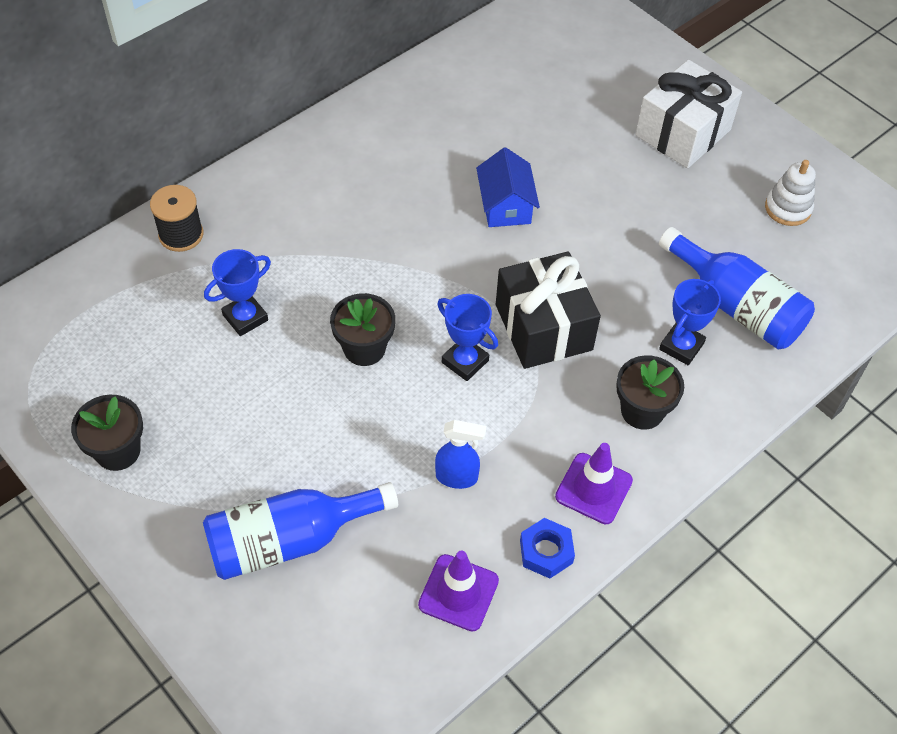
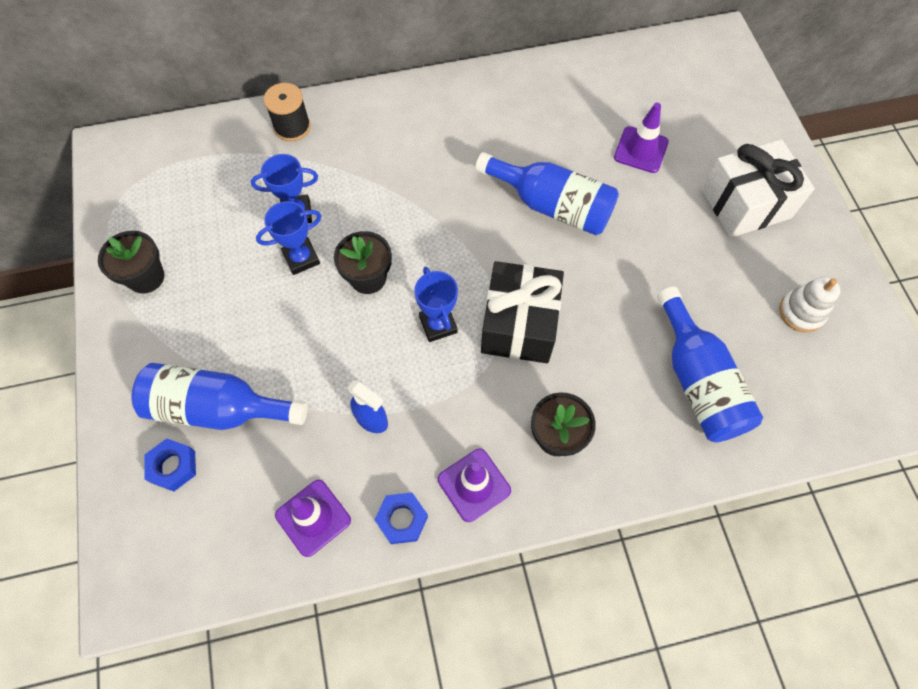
camera: 30 degrees right, 10 degrees up
blue house [476,147,540,227] -> blue bottle [475,152,619,235]
blue trophy [659,279,721,365] -> blue trophy moved to [256,201,321,275]
none -> blue nut [144,438,196,491]
none -> purple traffic cone [614,103,669,173]

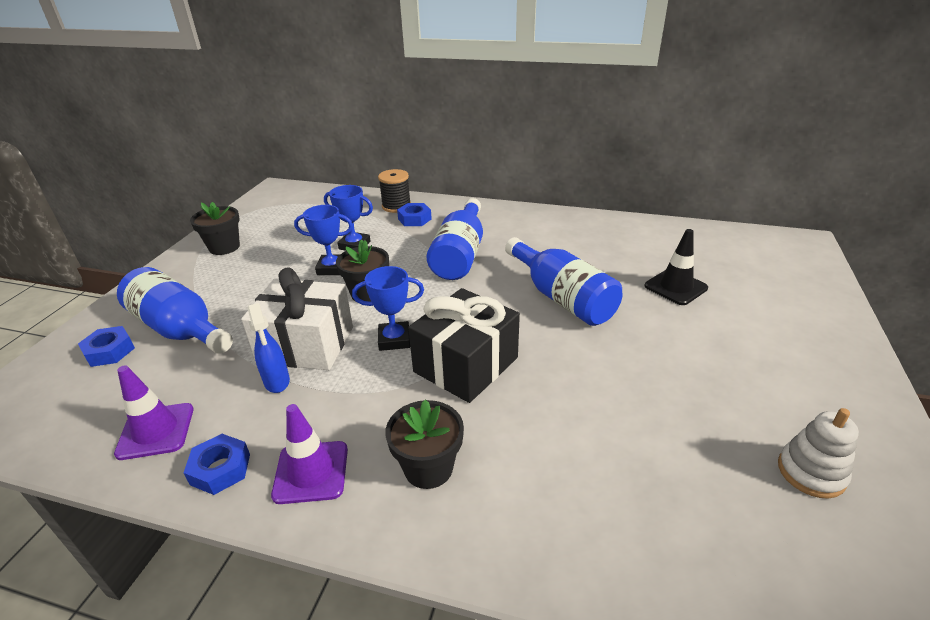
camera: 30 degrees right, 30 degrees down
blue trophy [414,267,458,342] -> blue trophy turned 75 degrees clockwise [352,266,424,351]
purple traffic cone [614,103,669,173] -> black traffic cone [645,229,708,305]
blue bottle [657,286,763,442] -> blue bottle moved to [426,198,483,280]
white gift [702,139,815,238] -> white gift moved to [241,267,353,370]
none -> blue nut [397,203,432,226]

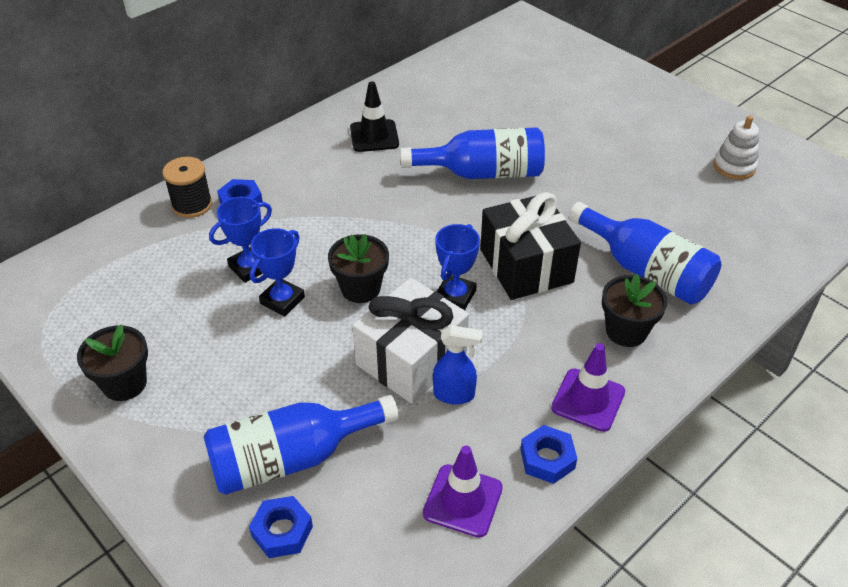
camera: 60 degrees left, 10 degrees up
blue bottle [426,198,483,280] -> blue bottle moved to [569,202,721,304]
black traffic cone [645,229,708,305] -> black traffic cone moved to [350,81,399,152]

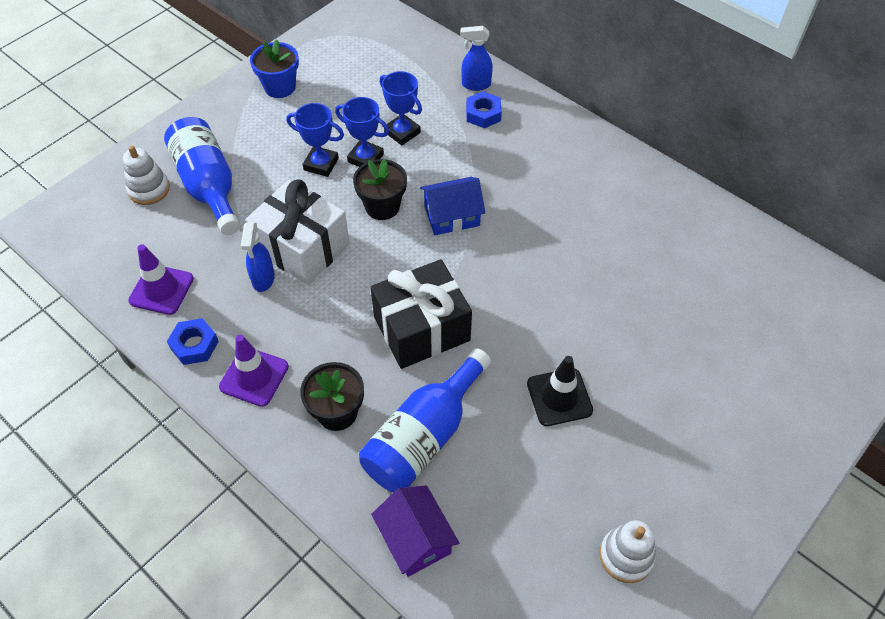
camera: 85 degrees right, 10 degrees up
black flower pot [77,324,148,401] -> blue flower pot [250,39,299,98]
black spool [162,157,212,218] -> blue spray bottle [461,26,493,91]
blue nut [249,496,313,558] -> white stacking toy [123,145,170,205]
black traffic cone [350,81,399,152] -> black traffic cone moved to [527,356,593,426]
blue bottle [400,127,545,179] -> none
blue trophy [435,224,480,310] -> blue trophy moved to [286,103,344,177]
none -> purple house [371,486,459,577]
none -> blue house [420,177,485,235]

